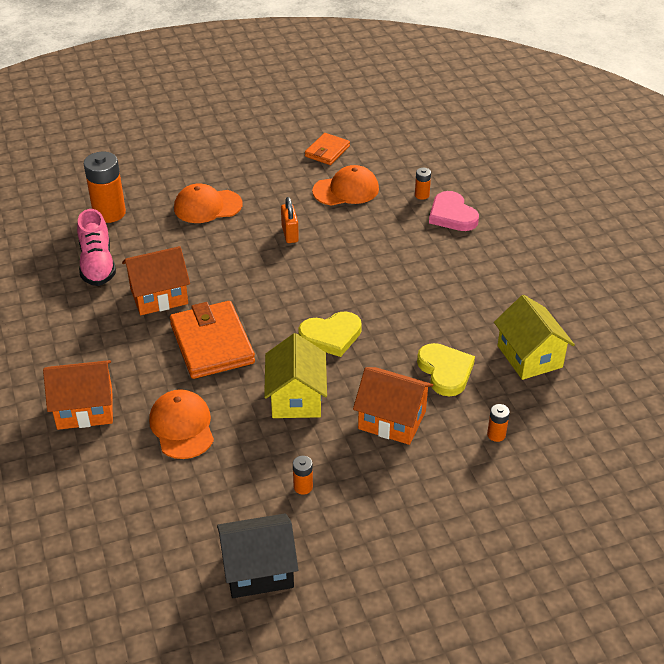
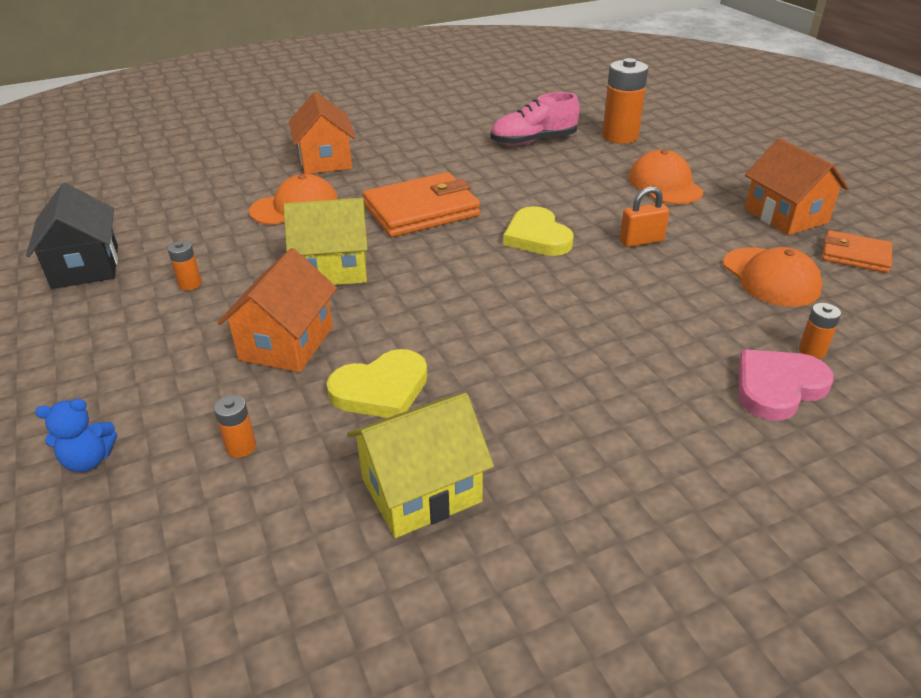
camera: 85 degrees right, 5 degrees down
orange house [122,246,190,315] -> orange house moved to [745,138,849,235]
yellow heart [298,312,362,357] -> yellow heart moved to [503,206,574,256]
none -> blue teddy bear [35,399,117,472]

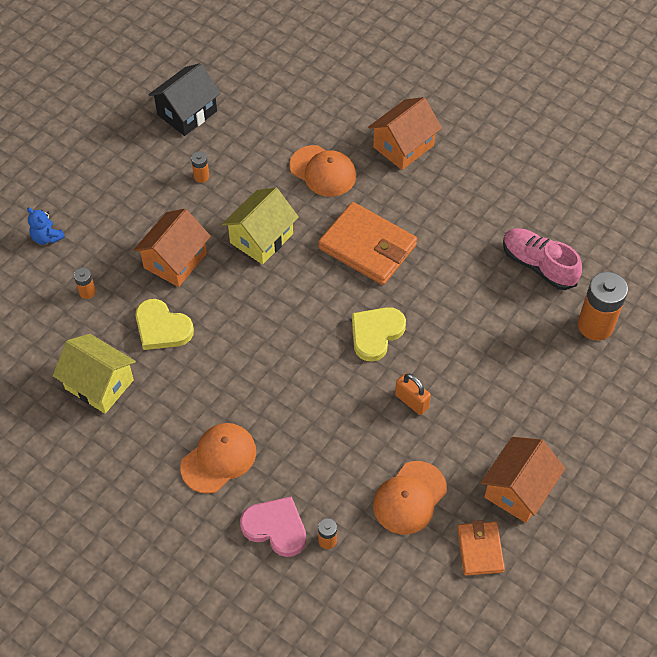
camera: 60 degrees right, 20 degrees up
orange house [217,248,337,372] -> orange house turned 45 degrees counterclockwise [133,209,211,287]
yellow house [283,198,368,285] -> yellow house turned 75 degrees clockwise [222,188,299,265]
orange cap [628,150,704,204] -> orange cap moved to [180,423,256,494]

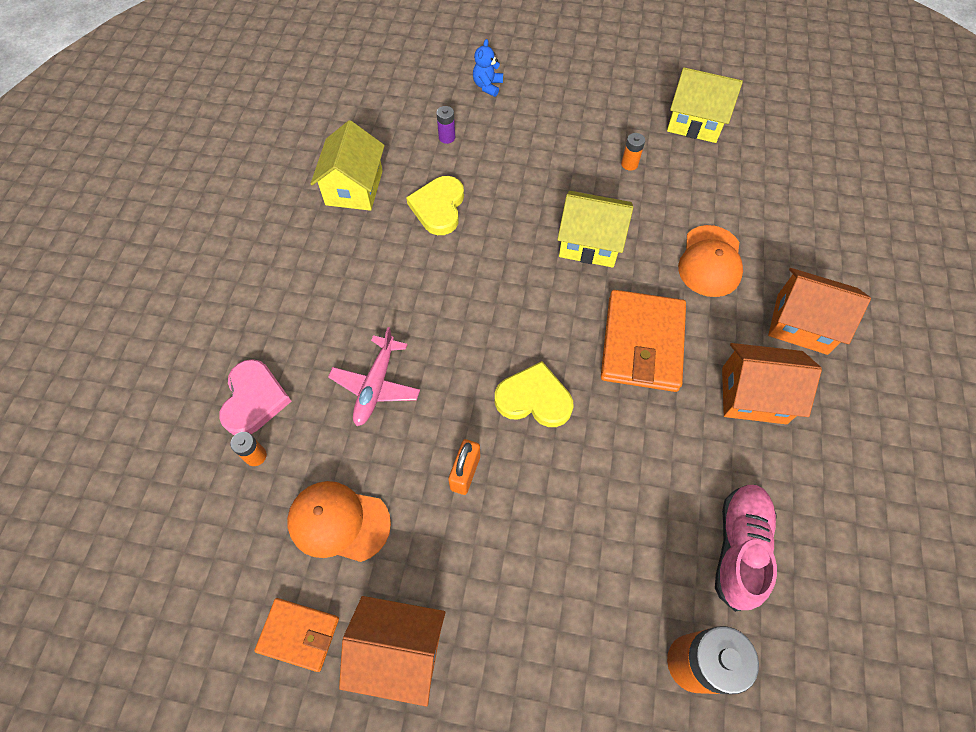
camera: 65 degrees right, 5 degrees up
orange battery [74,268,96,299] -> purple battery [436,106,455,144]
orange house [133,209,211,287] -> orange house moved to [722,343,822,424]
black house [148,63,221,136] -> yellow house [667,67,743,143]
orange cap [180,423,256,494] -> none
orange wallet [457,520,505,576] -> orange wallet turned 45 degrees clockwise [254,598,339,672]
none -> pink plane [328,327,420,426]

